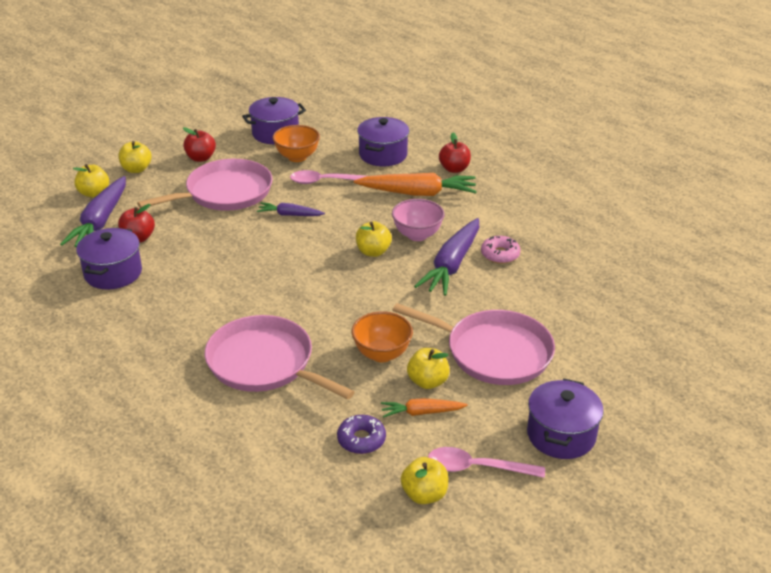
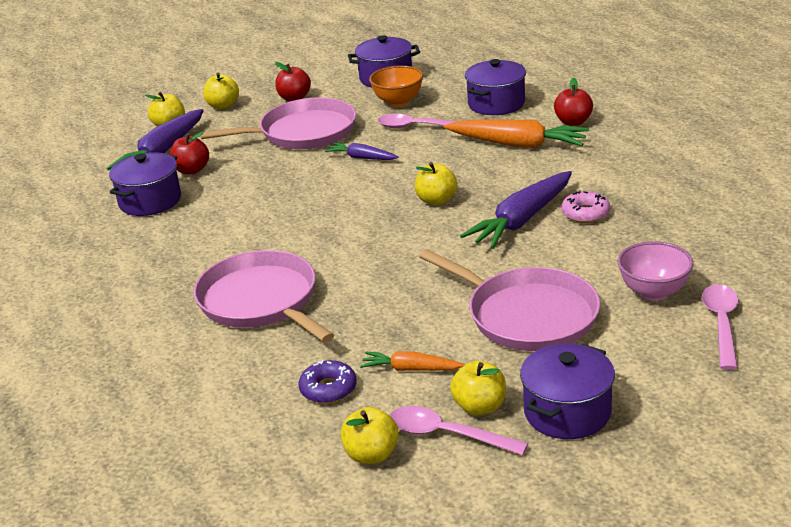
camera: 20 degrees right, 5 degrees down
orange bowl [352,311,413,362] -> none
pink bowl [392,199,445,241] -> pink bowl moved to [618,241,693,301]
yellow apple [407,348,450,389] -> yellow apple moved to [450,361,506,415]
none -> pink spoon [702,284,738,370]

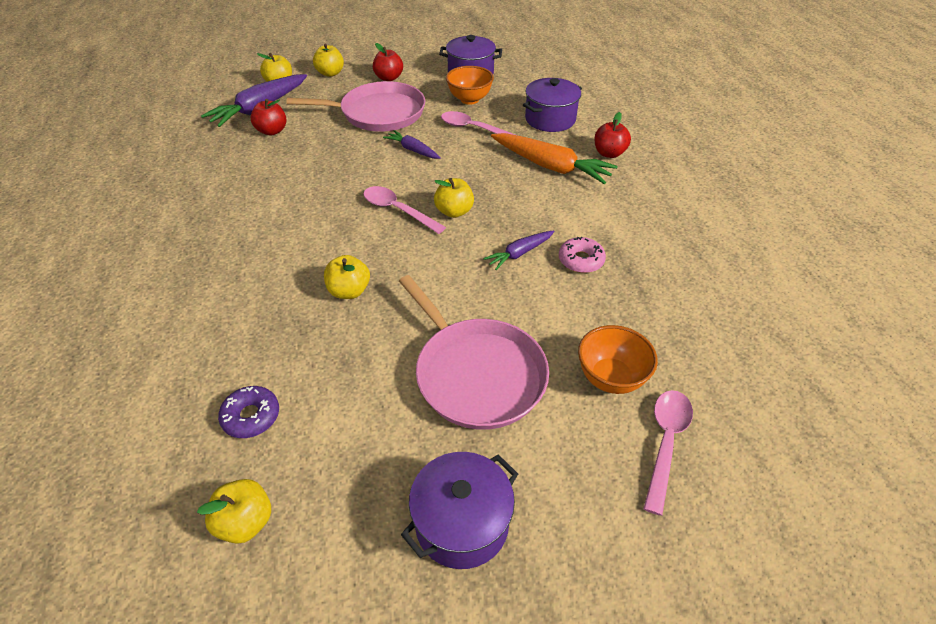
camera: 10 degrees right, 15 degrees up
purple pot [109,152,181,216] -> none
pink pan [193,250,334,342] -> none
orange carrot [360,351,465,371] -> none
pink spoon [390,406,528,455] -> pink spoon moved to [363,186,446,234]
yellow apple [450,361,506,415] -> yellow apple moved to [324,255,370,299]
purple carrot [460,171,572,249] -> purple carrot [483,230,554,270], size x0.54
pink bowl [618,241,693,301] -> orange bowl [578,325,658,394]

